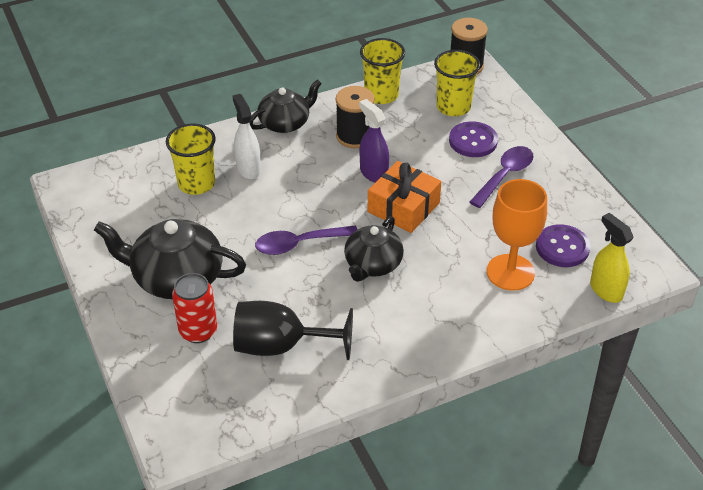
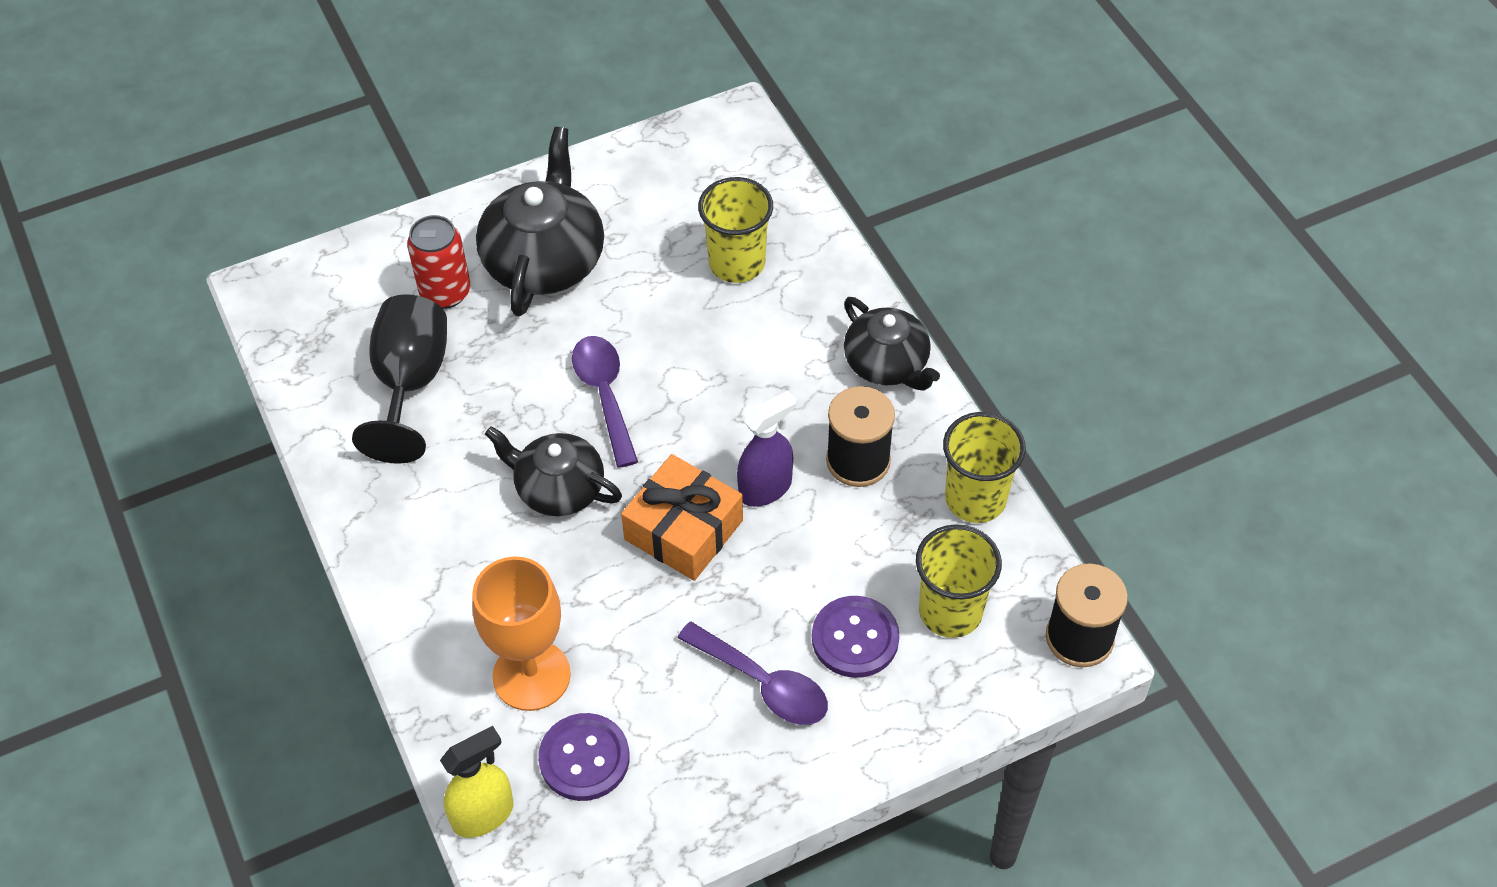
camera: 90 degrees right, 10 degrees up
white spray bottle [232,94,261,179] -> none

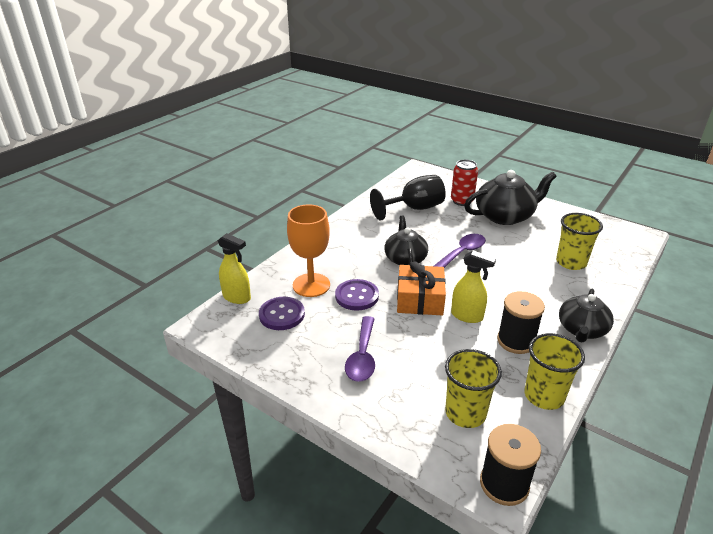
camera: 60 degrees right, 20 degrees down
purple spray bottle [737,391,796,507] -> yellow spray bottle [451,250,496,323]
purple button [812,596,899,678] -> purple button moved to [335,279,379,311]

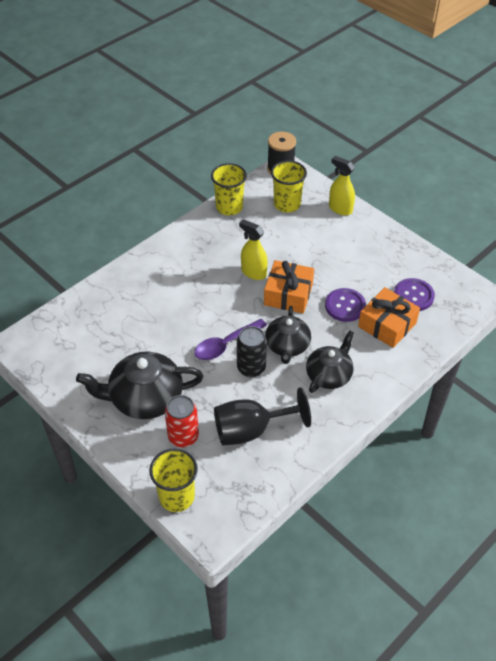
camera: 170 degrees left, 15 degrees up
yellow spray bottle [218,233,251,304] -> yellow spray bottle moved to [329,156,355,216]
orange goblet [287,205,330,297] -> orange gift [358,287,420,348]
purple spoon [345,316,375,382] -> none
black spool [497,291,545,354] -> none
yellow cup [556,213,603,270] -> yellow cup moved to [149,448,198,512]
black teapot [559,289,614,343] -> black teapot moved to [306,331,354,393]
none -> black can [237,326,267,377]

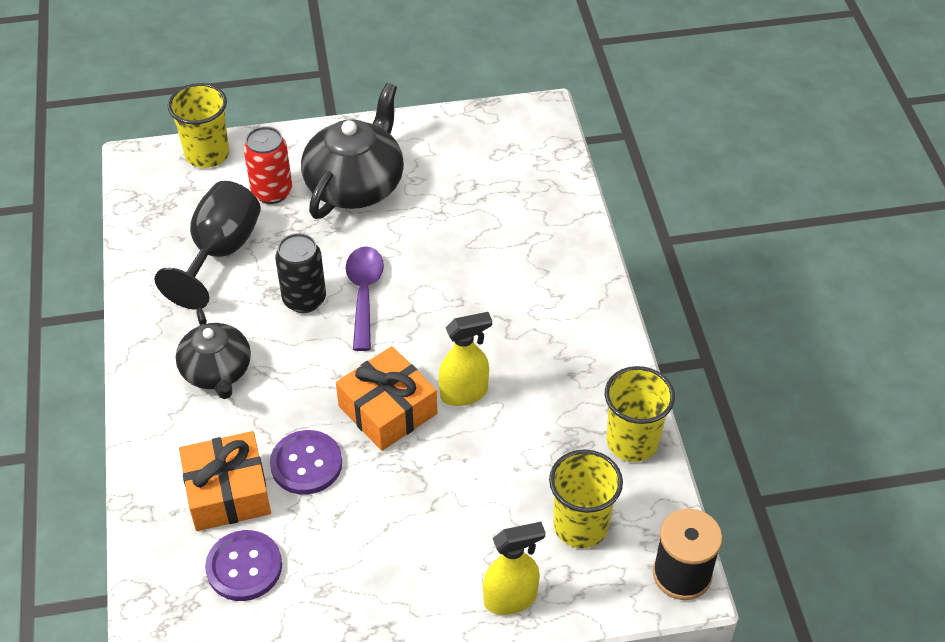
camera: 125 degrees right, 0 degrees up
black teapot [265,306,311,364] -> none

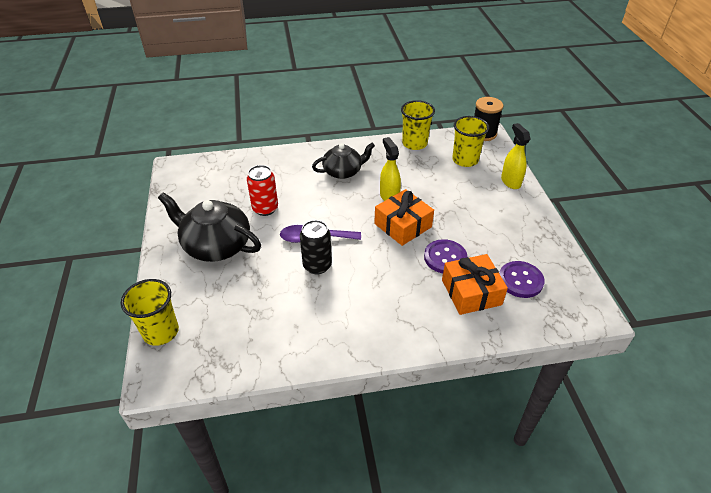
camera: 90 degrees left, 5 degrees down
black goblet [155,181,261,310] -> none
black teapot [176,308,251,399] -> black teapot moved to [312,143,375,179]
red can [244,126,292,204] -> red can moved to [247,165,278,216]

